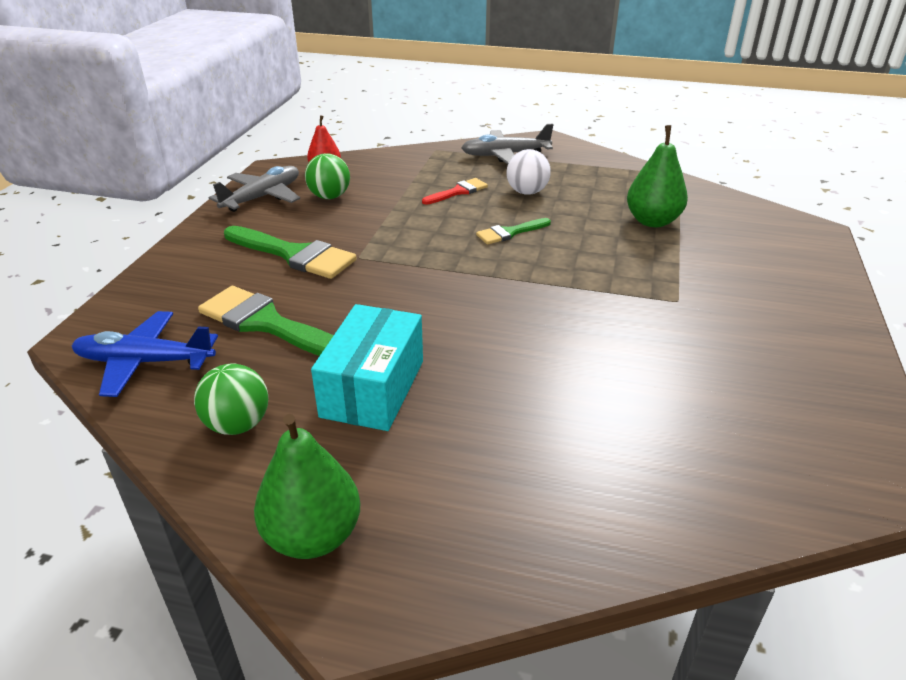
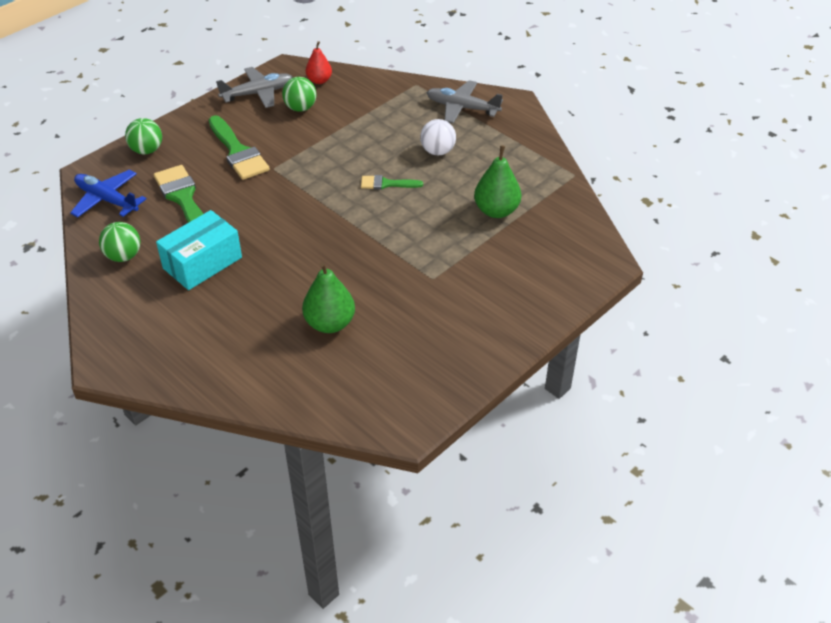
camera: 30 degrees right, 10 degrees up
green pear [254,414,360,559] -> green pear moved to [302,262,355,333]
red brush [422,178,488,205] -> none
none -> green ball [125,118,162,154]

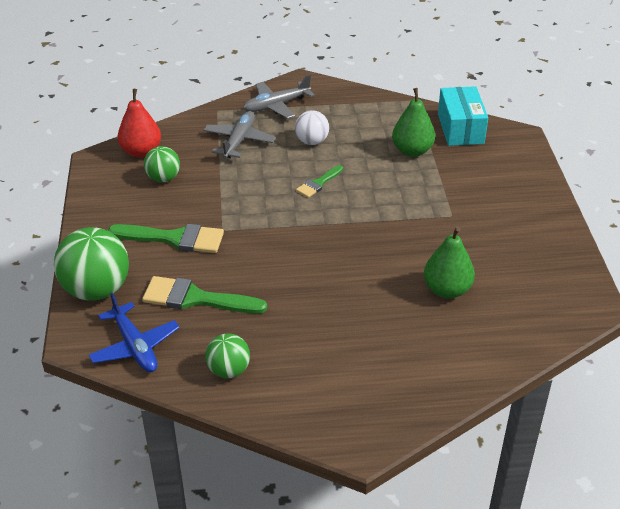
camera: 50 degrees left, 5 degrees down
blue plane [70,170,147,217] -> blue plane turned 105 degrees counterclockwise [89,293,180,372]
green ball [125,118,162,154] -> green ball [54,227,129,301], size x1.77
turquoise box [156,210,242,290] -> turquoise box moved to [438,86,488,146]
grey plane [216,67,294,108] -> grey plane moved to [204,111,276,158]
red pear [306,41,332,84] -> red pear [118,89,161,158], size x1.54

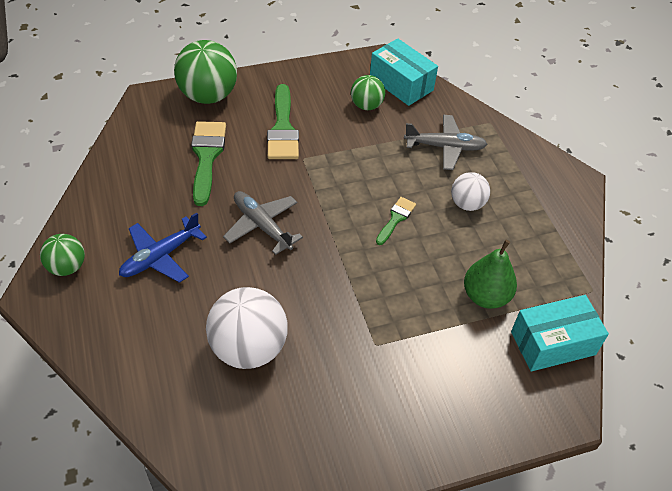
camera: 75 degrees right, 10 degrees up
blue plane [89,293,180,372] -> blue plane moved to [119,213,207,283]
red pear [118,89,161,158] -> turquoise box [370,38,438,106]
green ball [205,333,250,378] -> green ball moved to [40,234,85,276]
grey plane [243,75,315,119] -> grey plane moved to [223,191,303,255]
green brush [296,165,343,198] -> green brush turned 90 degrees clockwise [376,197,416,245]
green pear [424,227,475,299] -> white ball [206,287,288,369]

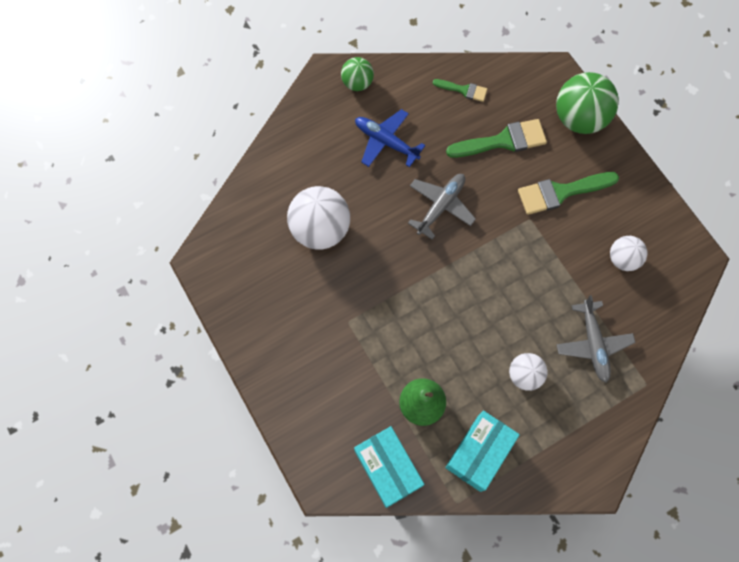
camera: 80 degrees right, 20 degrees up
green ball [351,75,385,110] -> white ball [610,236,647,271]
turquoise box [370,38,438,106] -> turquoise box moved to [445,410,520,492]
green brush [376,197,416,245] -> green brush moved to [433,79,487,102]

